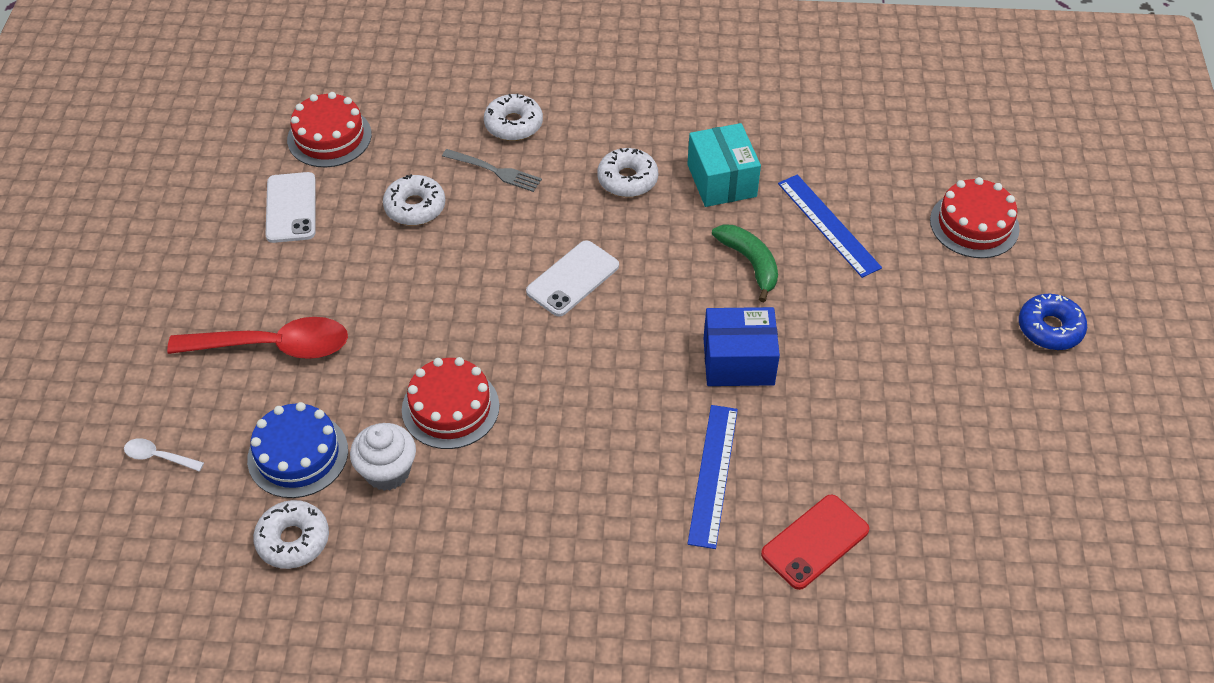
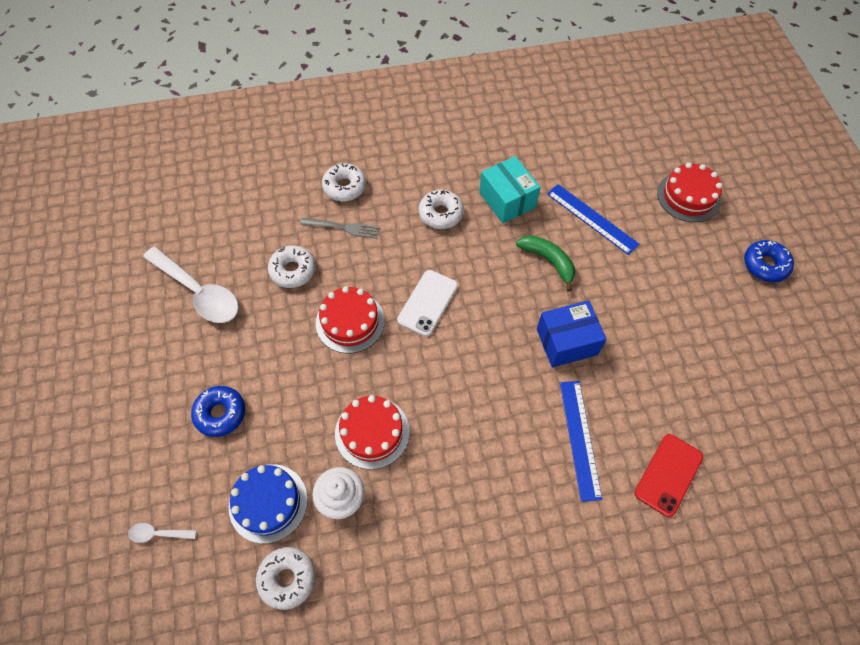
camera: 15 degrees left, 10 degrees up
red spoon [167,317,348,359] -> blue donut [191,386,245,437]
white phone [265,172,316,243] -> white spoon [143,247,239,323]
red cake [287,92,372,167] -> red cake moved to [316,286,385,353]

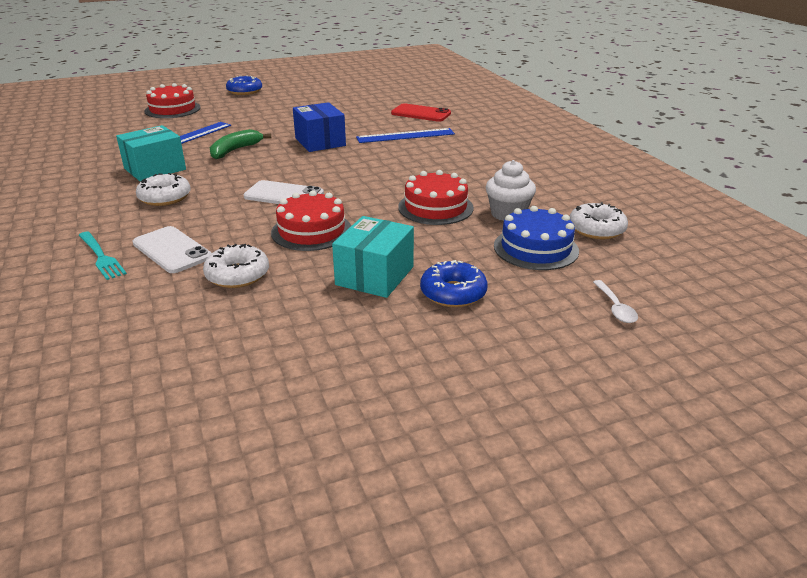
camera: 100 degrees left, 30 degrees down
white spoon [143,247,239,323] -> none
grey fork [300,218,379,239] -> white phone [132,226,212,273]
white donut [322,163,366,202] -> turquoise fork [79,232,127,280]
none -> turquoise box [332,216,414,298]

